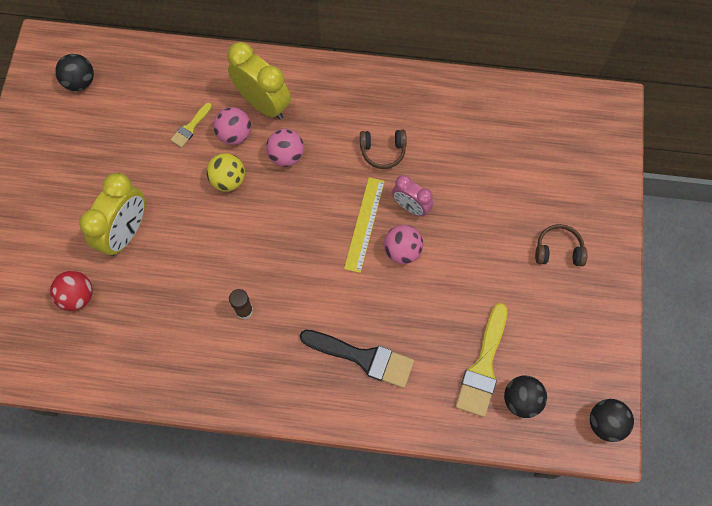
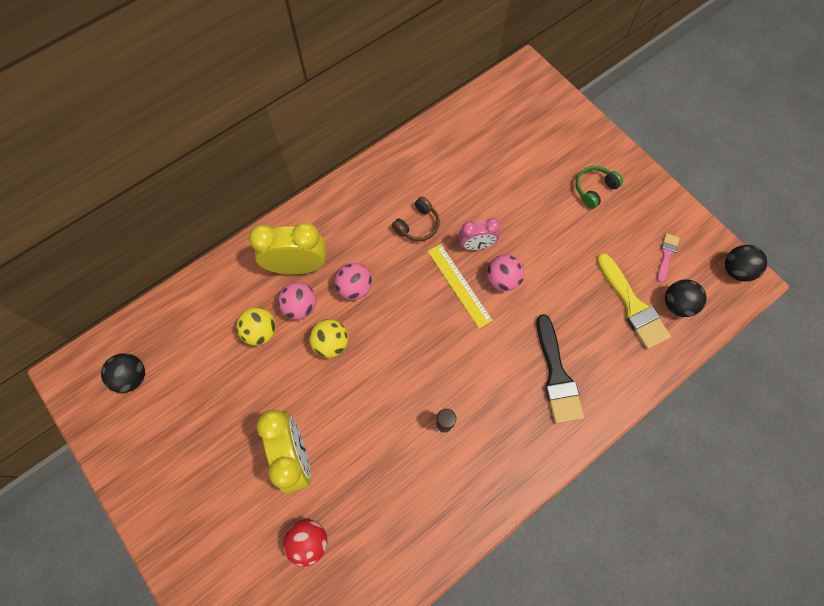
camera: 45 degrees left, 0 degrees up
yellow brush [170,103,212,148] -> yellow ball [236,307,276,346]
black brush [300,330,414,388] -> black brush turned 105 degrees clockwise [537,314,584,423]
brown headphones [535,224,587,266] -> green headphones [575,166,623,209]
none -> pink brush [657,233,679,282]

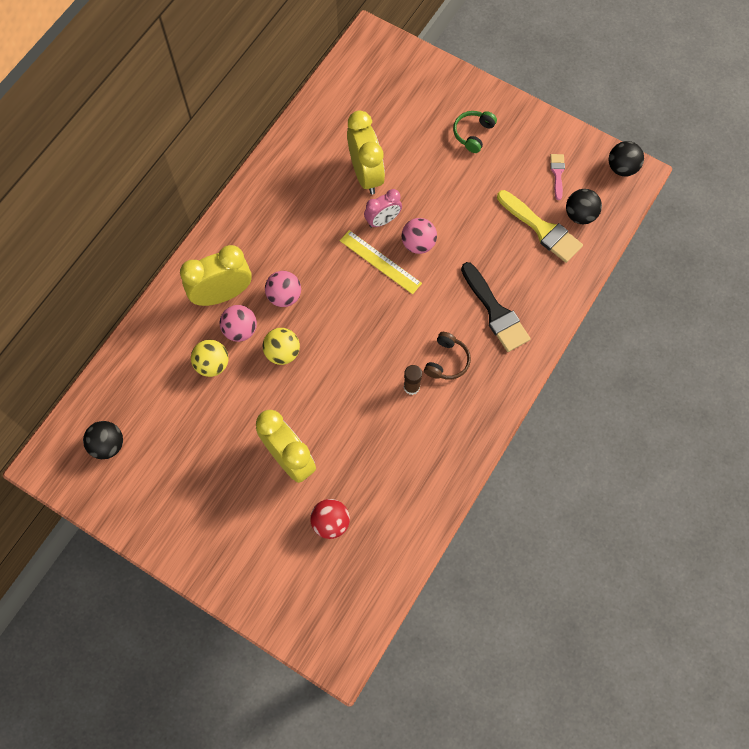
camera: 20 degrees left, 0 degrees up
brown headphones [392,196,440,241] -> brown headphones moved to [424,332,471,379]
none -> yellow clock [347,111,385,194]

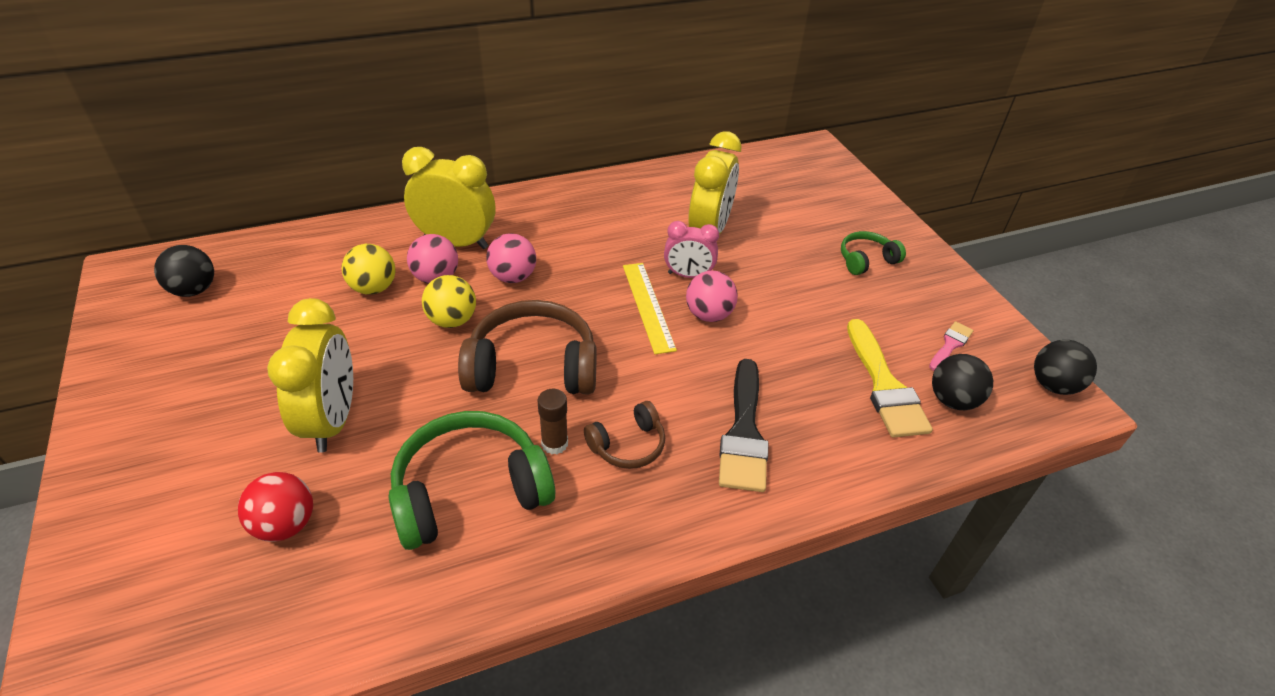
camera: 35 degrees right, 25 degrees down
none -> green headphones [388,411,555,550]
none -> brown headphones [458,300,597,394]

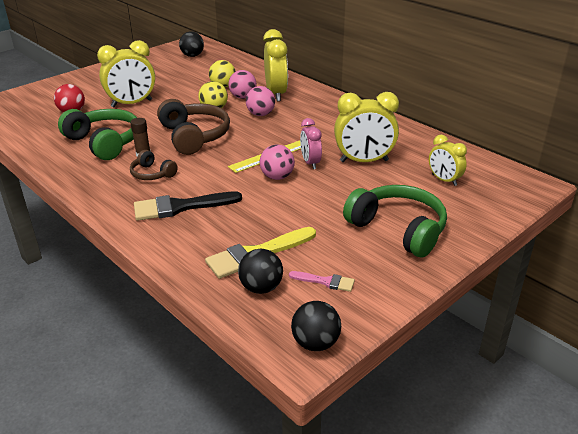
camera: 70 degrees right, 10 degrees down
green headphones [841,231,906,275] -> green headphones [343,185,447,257], size x1.88
none -> yellow clock [429,135,467,186]

